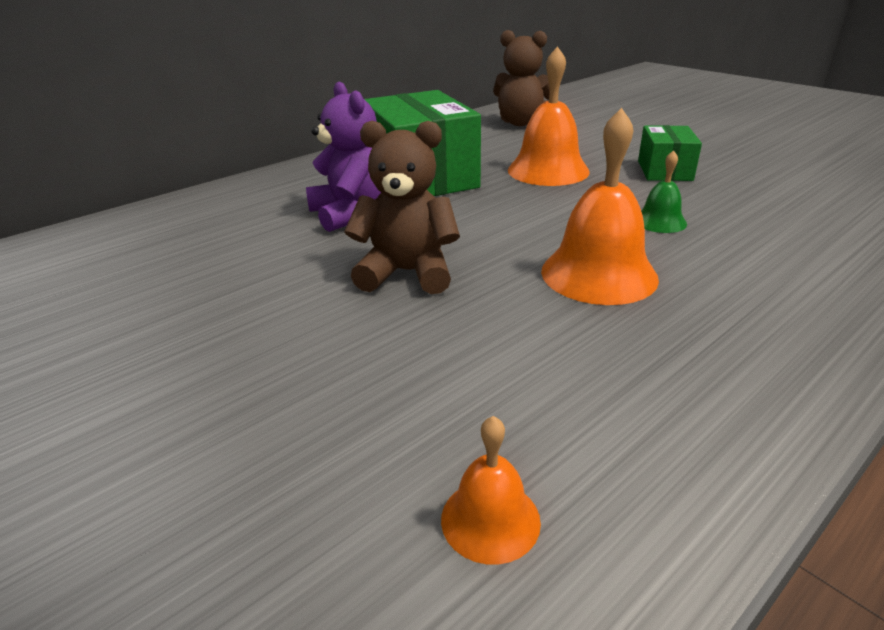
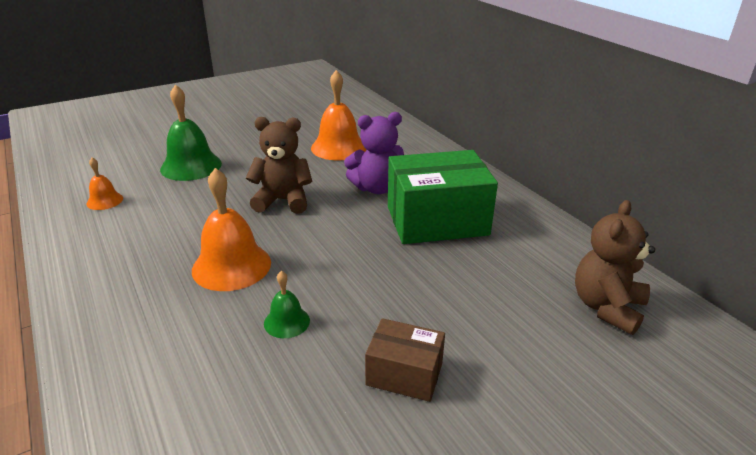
camera: 100 degrees right, 0 degrees up
brown teddy bear [344,121,460,294] -> brown teddy bear turned 105 degrees counterclockwise [246,117,312,214]
orange bell [508,46,590,186] -> orange bell moved to [311,70,366,160]
green box [638,125,702,181] -> brown box [365,318,445,402]
none -> green bell [160,84,222,181]

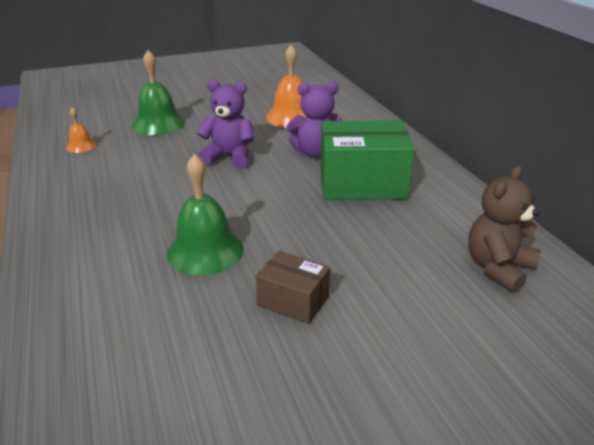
camera: 10 degrees right, 0 degrees up
orange bell [192,168,271,291] -> none
brown teddy bear [246,117,312,214] -> purple teddy bear [197,79,254,168]
green bell [264,271,310,338] -> green bell [167,153,244,275], size x1.92

